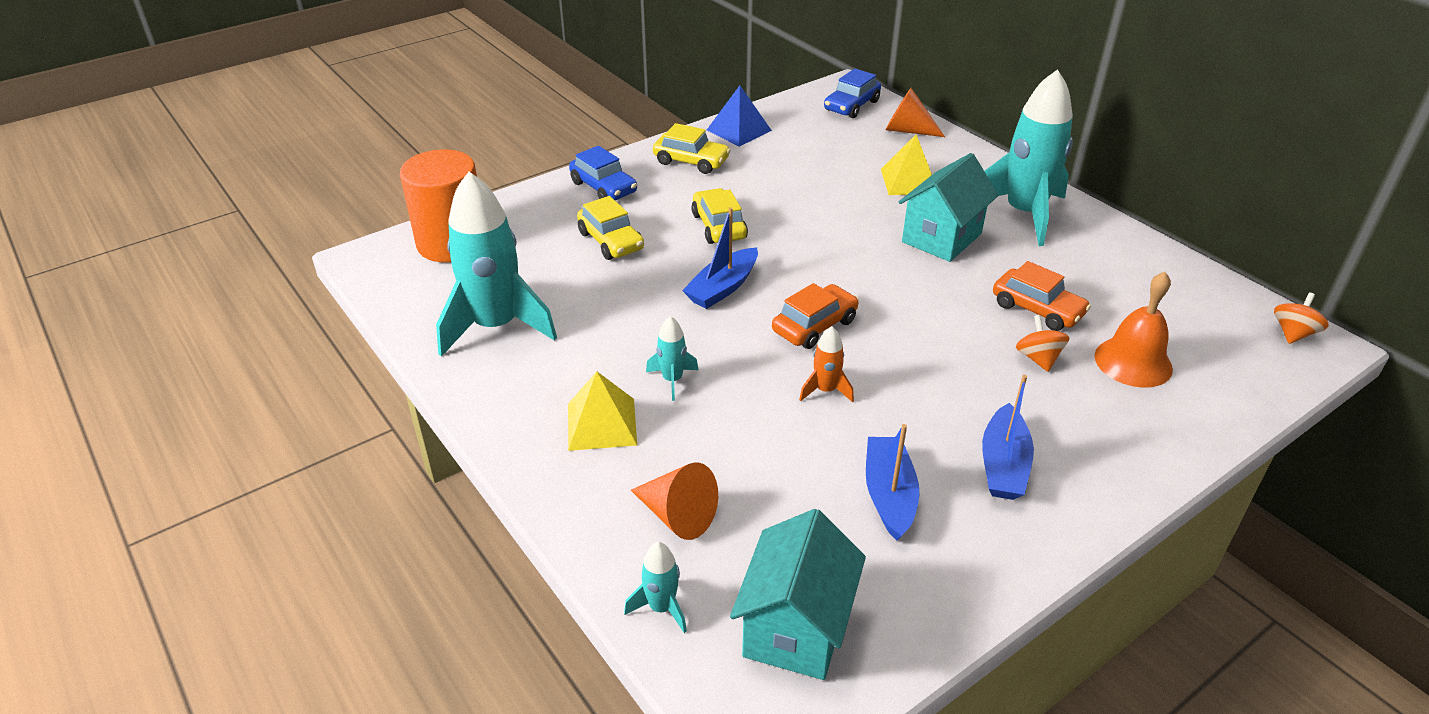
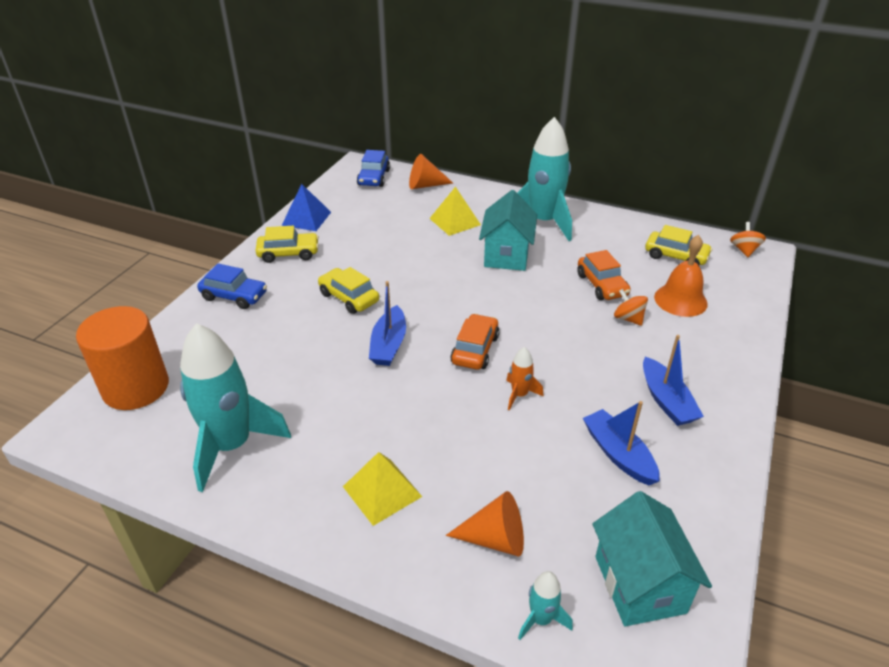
camera: 30 degrees left, 0 degrees up
yellow car [577,196,644,260] -> yellow car moved to [645,225,712,265]
turquoise rocket [646,316,699,401] -> none
orange car [993,261,1091,331] -> orange car turned 60 degrees clockwise [577,250,631,300]

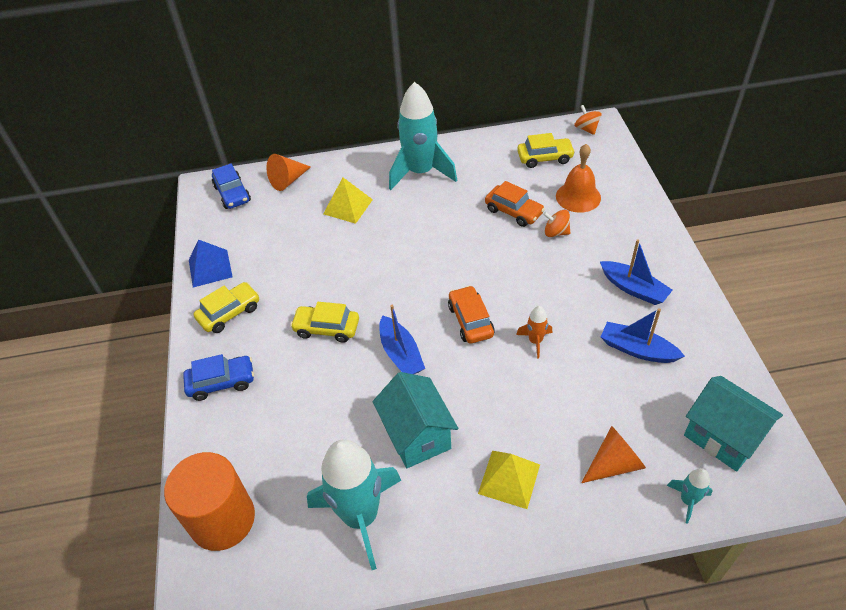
camera: 30 degrees left, 10 degrees up
turquoise house [479,190,537,271] -> turquoise house moved to [373,372,458,468]

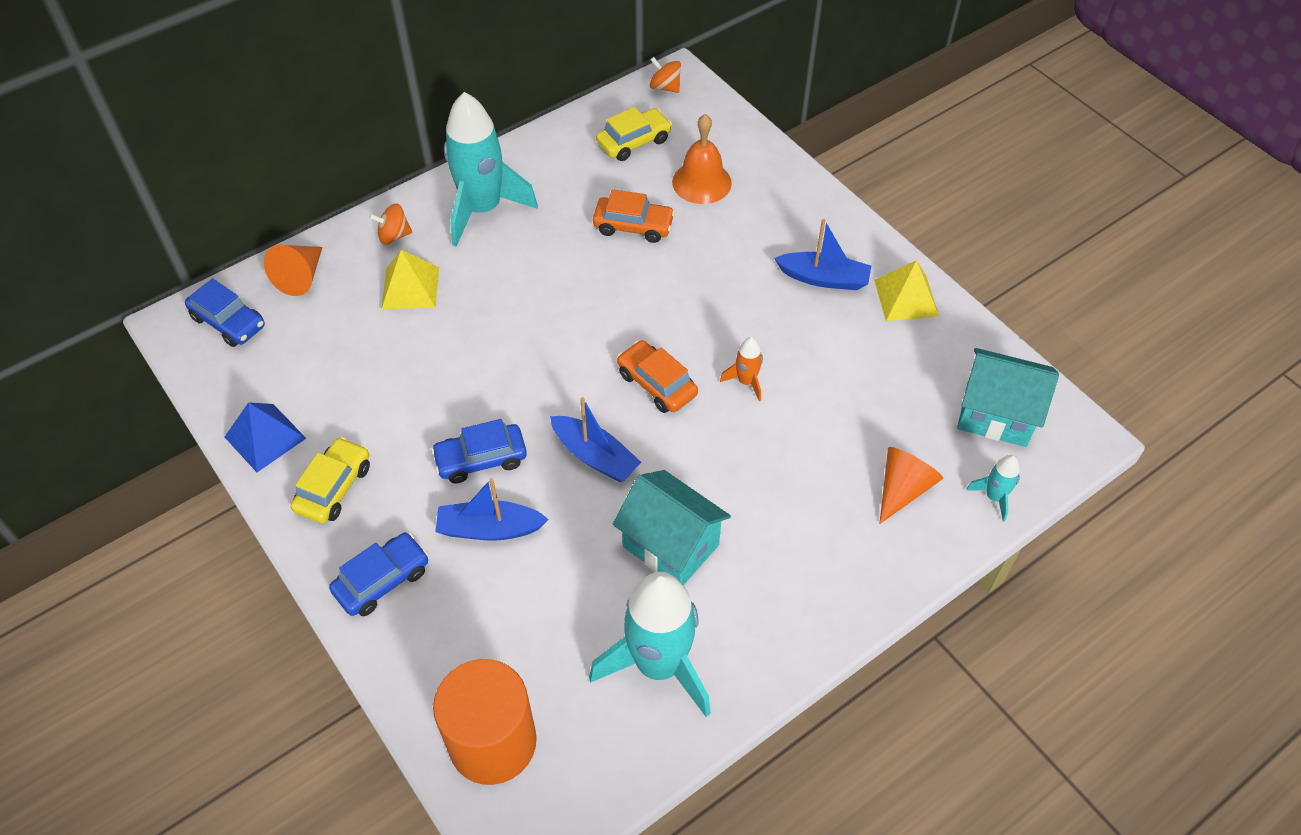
camera: 30 degrees left, 5 degrees up
yellow car [290,302,359,343] -> blue car [431,419,527,483]
yellow pyramid [478,451,540,509] -> yellow pyramid moved to [874,260,939,321]
orange spinning top [543,210,571,237] -> orange spinning top moved to [369,203,412,245]
blue boat [601,308,685,363] -> blue boat moved to [435,478,549,541]

